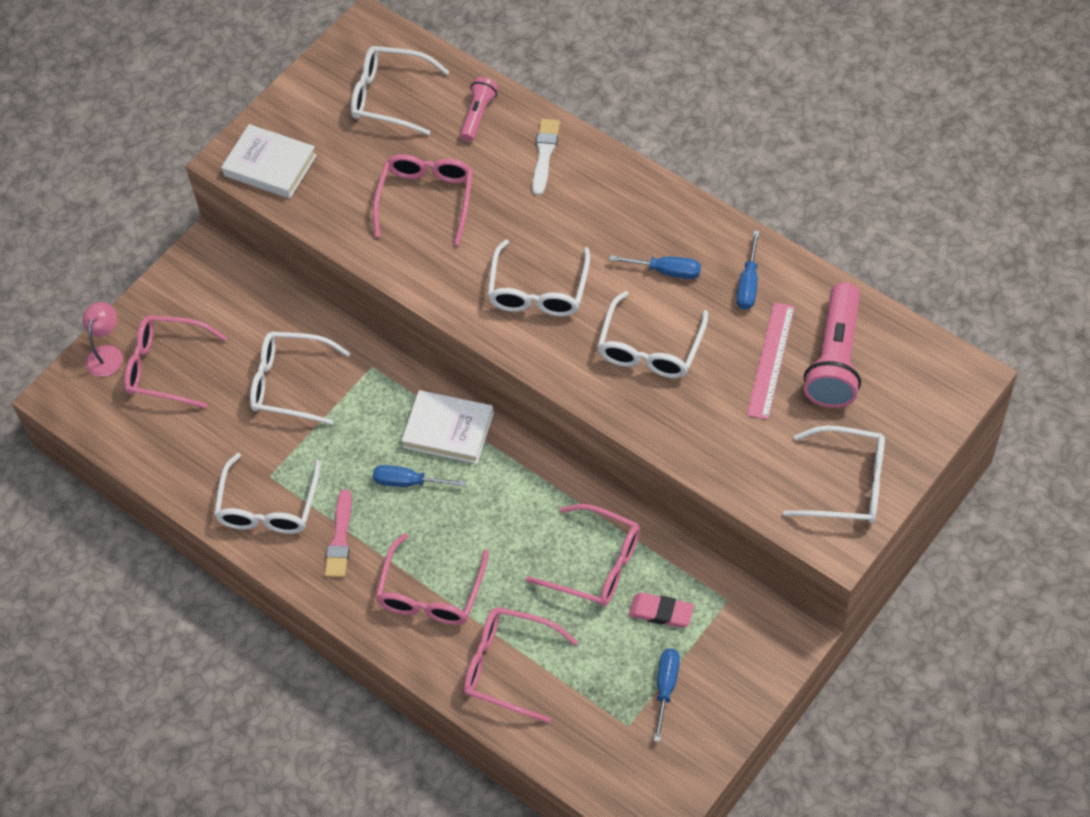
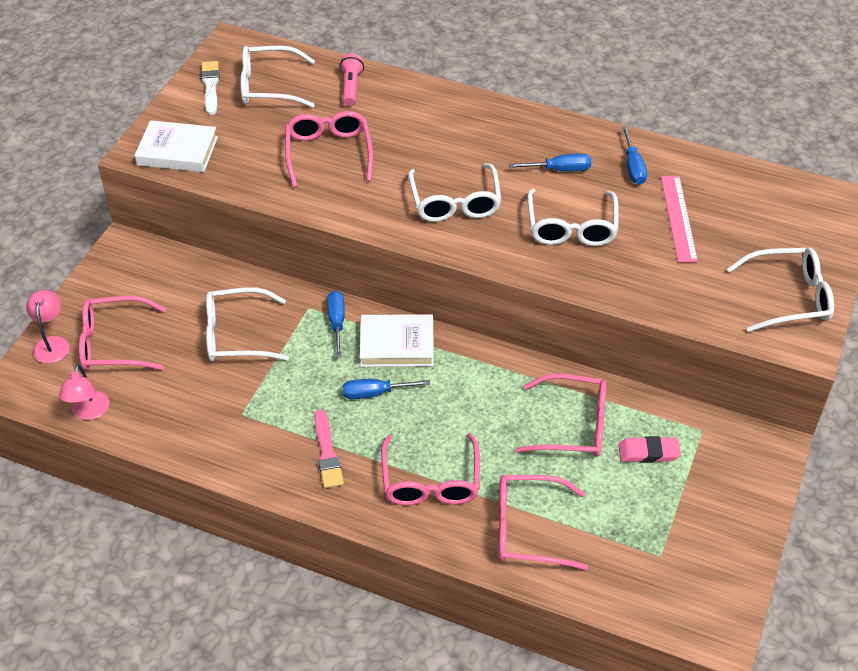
camera: 20 degrees left, 10 degrees down
white glasses [214,453,321,534] -> none
white brush [532,119,560,196] -> white brush moved to [201,61,220,115]
blue screwdriver [654,648,680,742] -> blue screwdriver moved to [327,291,345,358]
pink flashlight [804,282,861,408] -> none
none -> pink lamp [59,364,109,420]

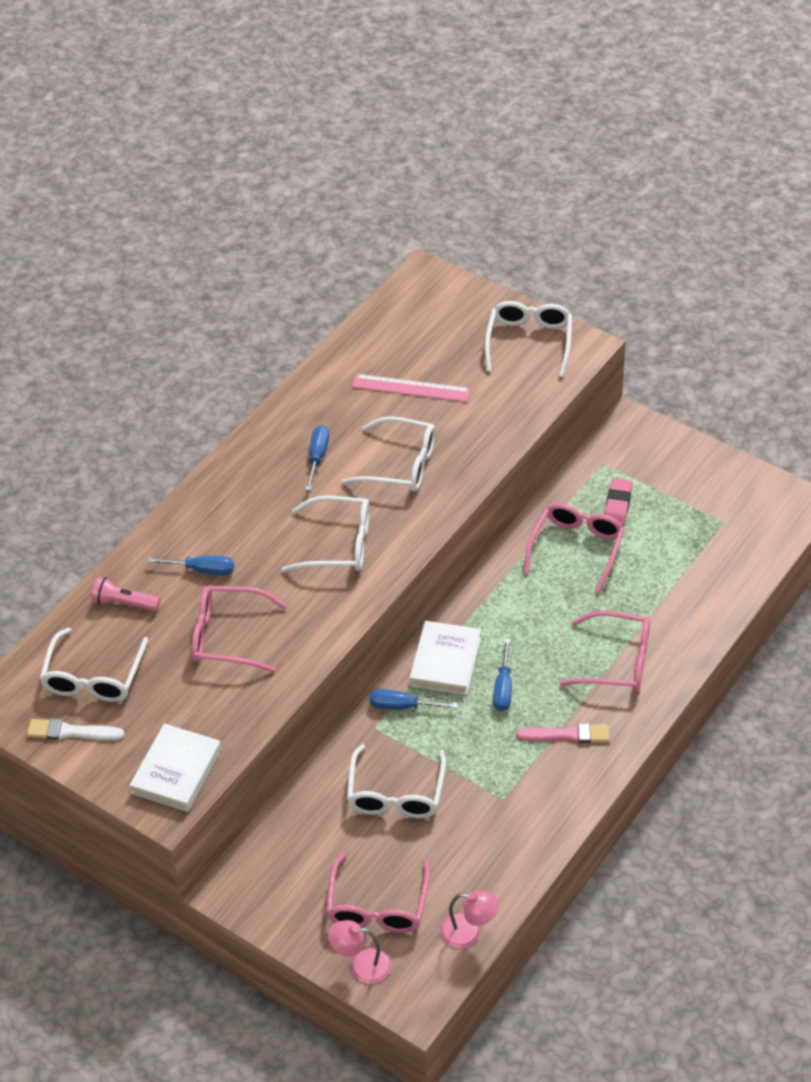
camera: 75 degrees left, 0 degrees up
pink glasses [498,475,588,570] -> none
blue screwdriver [622,127,647,185] -> blue screwdriver moved to [147,555,234,575]

